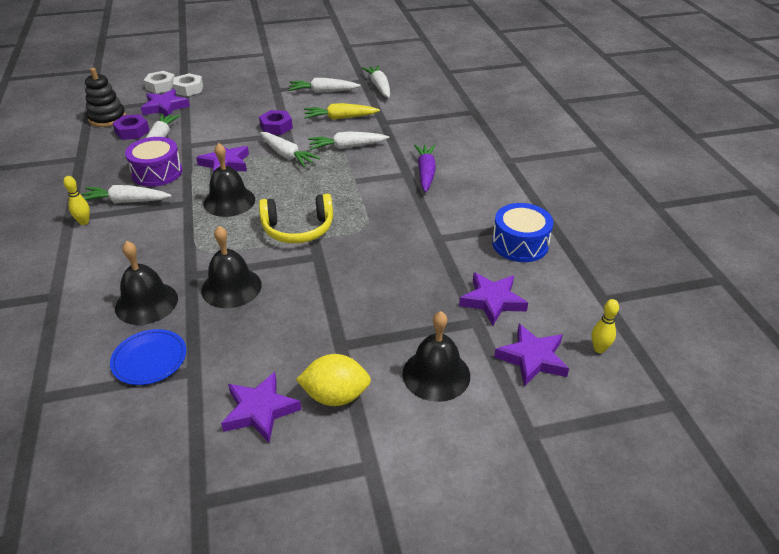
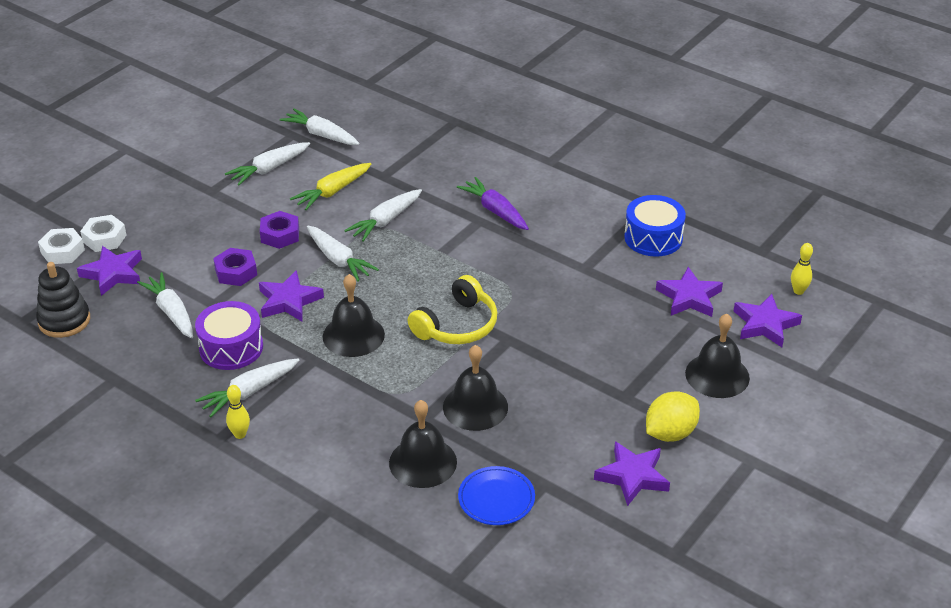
camera: 40 degrees left, 0 degrees up
purple nut [112,114,150,140] -> purple nut moved to [213,248,257,286]
white carrot [260,132,320,167] -> white carrot turned 45 degrees clockwise [307,226,379,281]

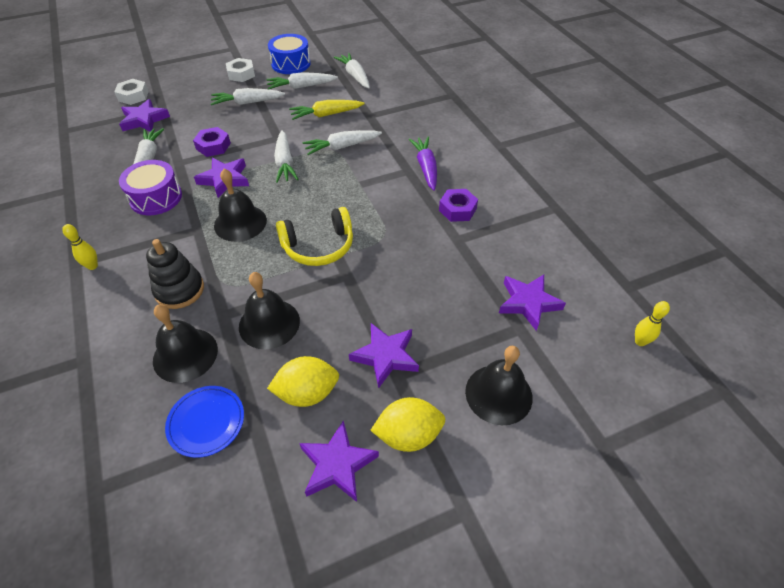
camera: 30 degrees right, 10 degrees up
black stacking toy [36,262,90,338] -> black stacking toy moved to [146,239,204,309]
white nut [80,215,126,252] -> white nut moved to [226,58,255,82]
white carrot [195,359,299,417] -> white carrot moved to [211,88,285,105]
purple nut [260,211,299,249] -> purple nut moved to [439,189,478,222]
blue drum [624,195,686,257] -> blue drum moved to [268,34,311,74]
purple star [734,294,802,347] -> purple star moved to [349,323,419,389]
none -> yellow lemon [267,356,339,407]

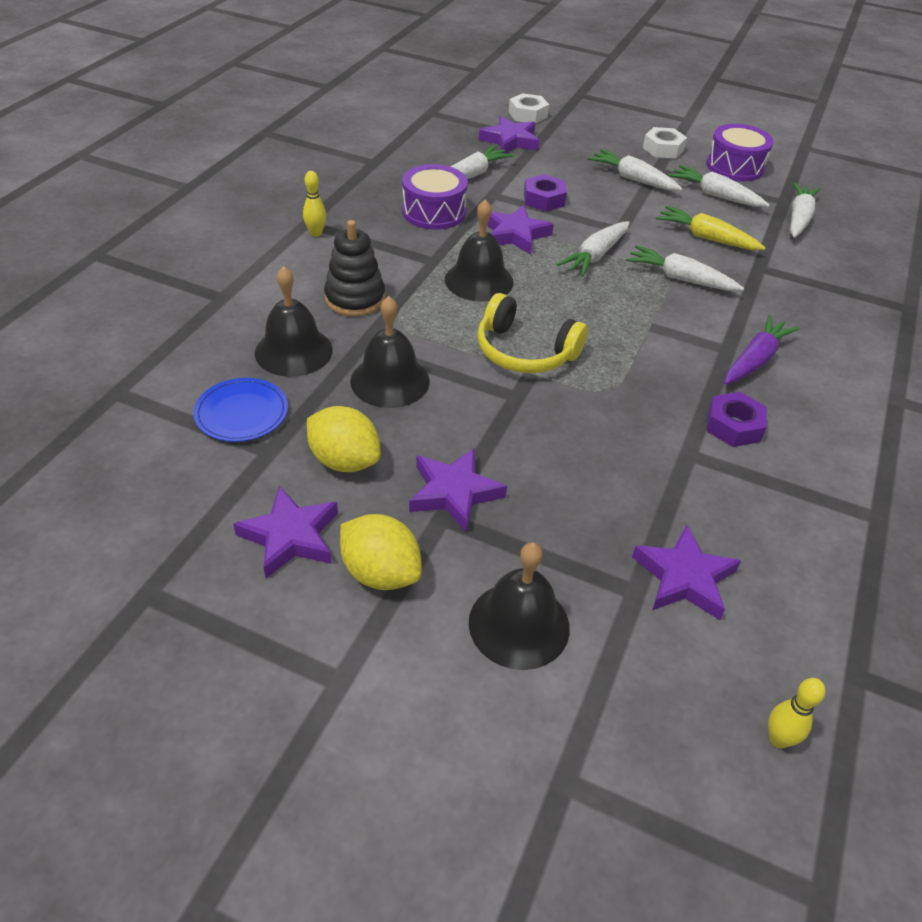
camera: 45 degrees right, 5 degrees down
blue drum [268,34,311,74] -> purple drum [706,124,774,181]

